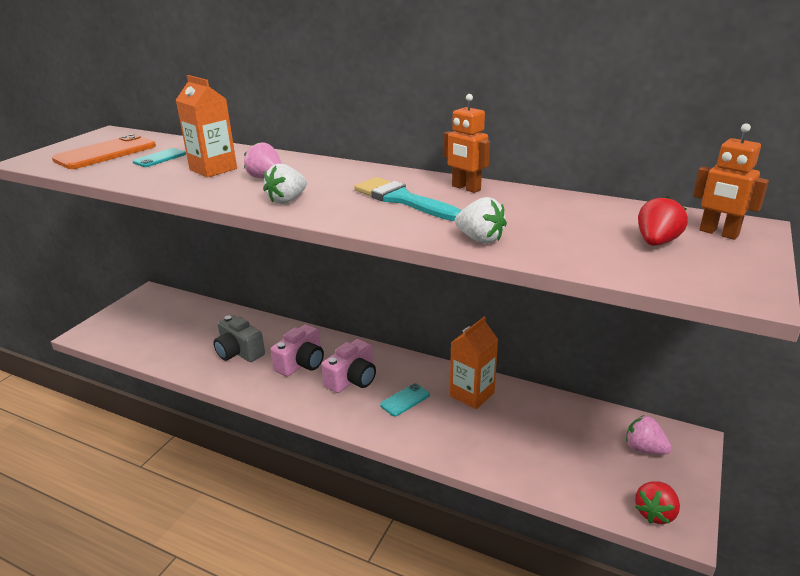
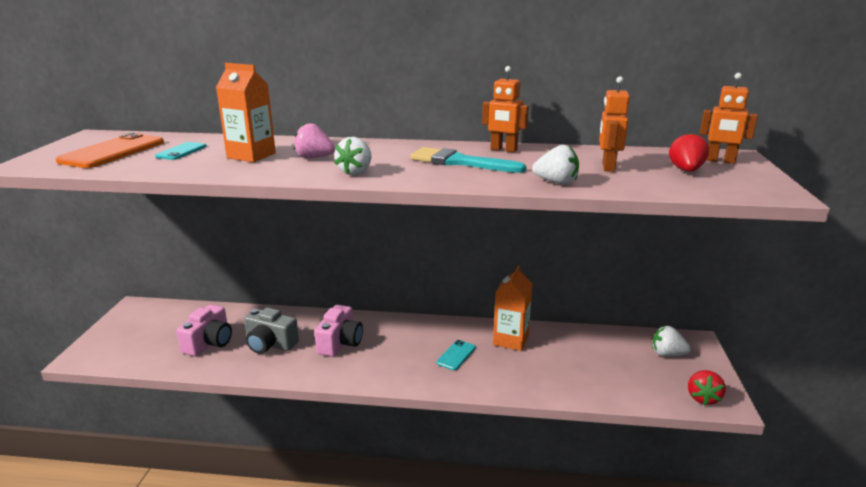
camera: 20 degrees left, 5 degrees down
pink camera [321,339,376,393] -> pink camera moved to [176,305,232,356]
pink strawberry [626,415,672,455] -> white strawberry [652,326,691,356]
none -> orange robot [599,76,630,172]

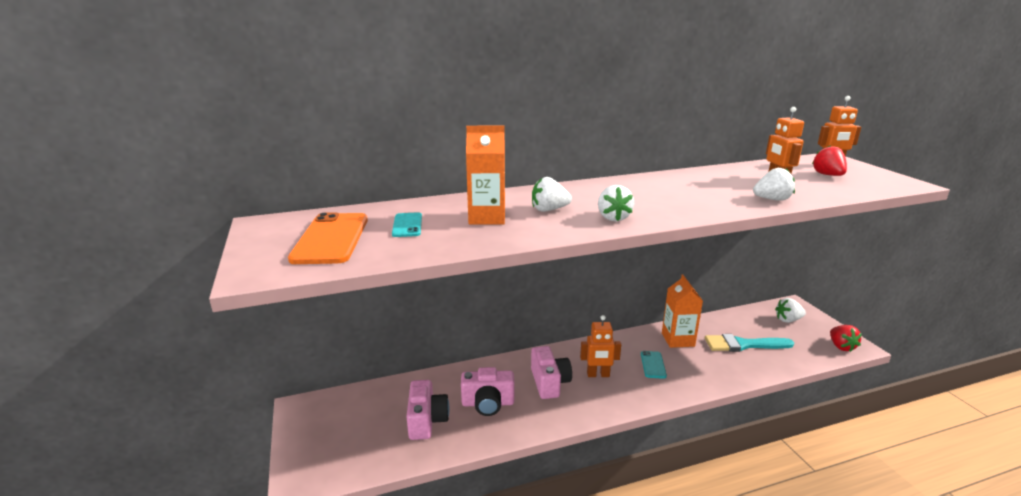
camera: 25 degrees left, 0 degrees up
grey camera [244,308,299,354] -> pink camera [461,367,515,416]
pink strawberry [293,123,335,158] -> white strawberry [532,177,572,212]
turquoise brush [410,147,526,173] -> turquoise brush moved to [705,334,794,352]
orange robot [482,66,529,153] -> orange robot moved to [580,315,621,377]

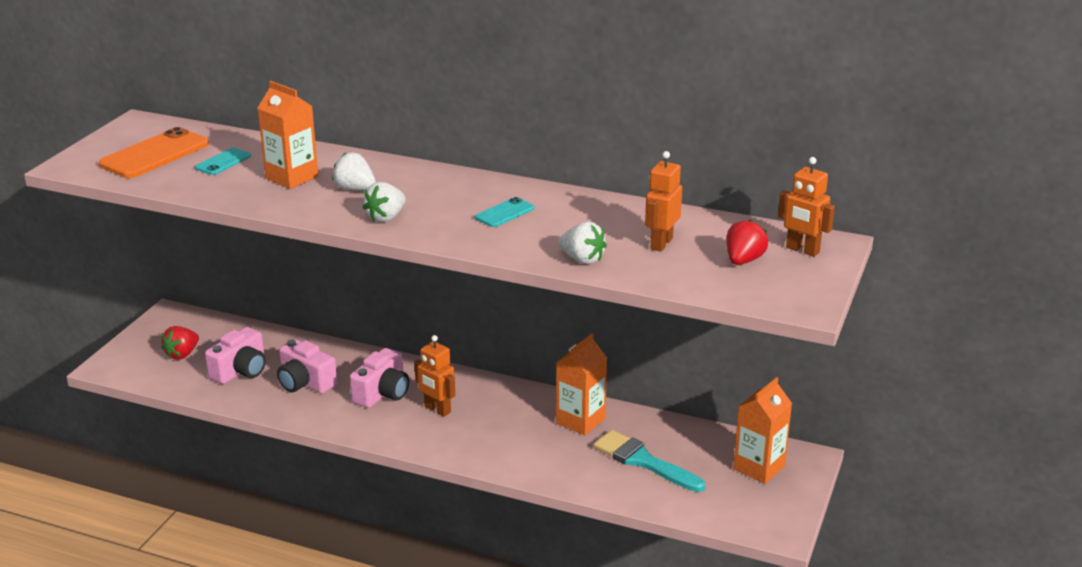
camera: 40 degrees right, 5 degrees up
turquoise phone [641,351,667,379] -> turquoise phone moved to [475,197,534,227]
white strawberry [775,298,806,323] -> orange carton [733,377,792,484]
red strawberry [830,325,862,352] -> red strawberry moved to [161,326,199,360]

